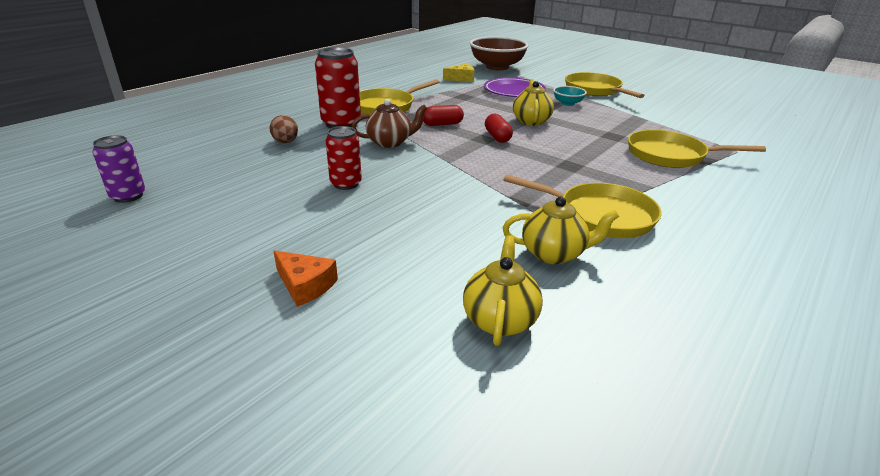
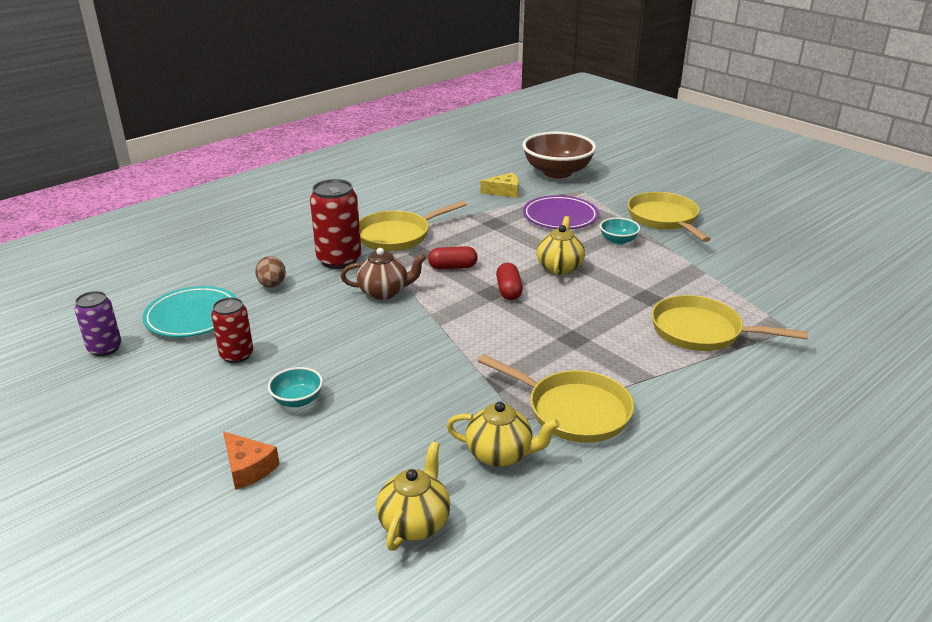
camera: 10 degrees right, 0 degrees up
red can [325,126,362,190] -> red can moved to [211,297,254,363]
none -> turquoise plate [142,286,237,337]
none -> turquoise bowl [268,367,323,407]

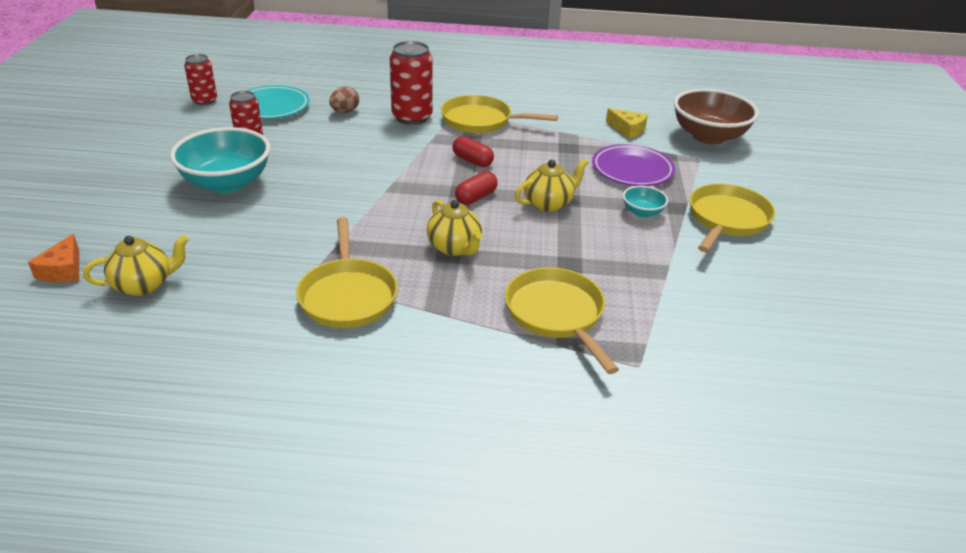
camera: 45 degrees right, 5 degrees up
purple can [75,291,122,356] -> red can [184,54,217,105]
orange cheese [223,431,279,490] -> orange cheese moved to [28,234,79,282]
turquoise bowl [268,367,323,407] -> turquoise bowl [170,127,271,193], size x2.13
brown teapot [341,248,426,300] -> none
yellow teapot [447,402,560,467] -> yellow teapot moved to [427,200,482,256]

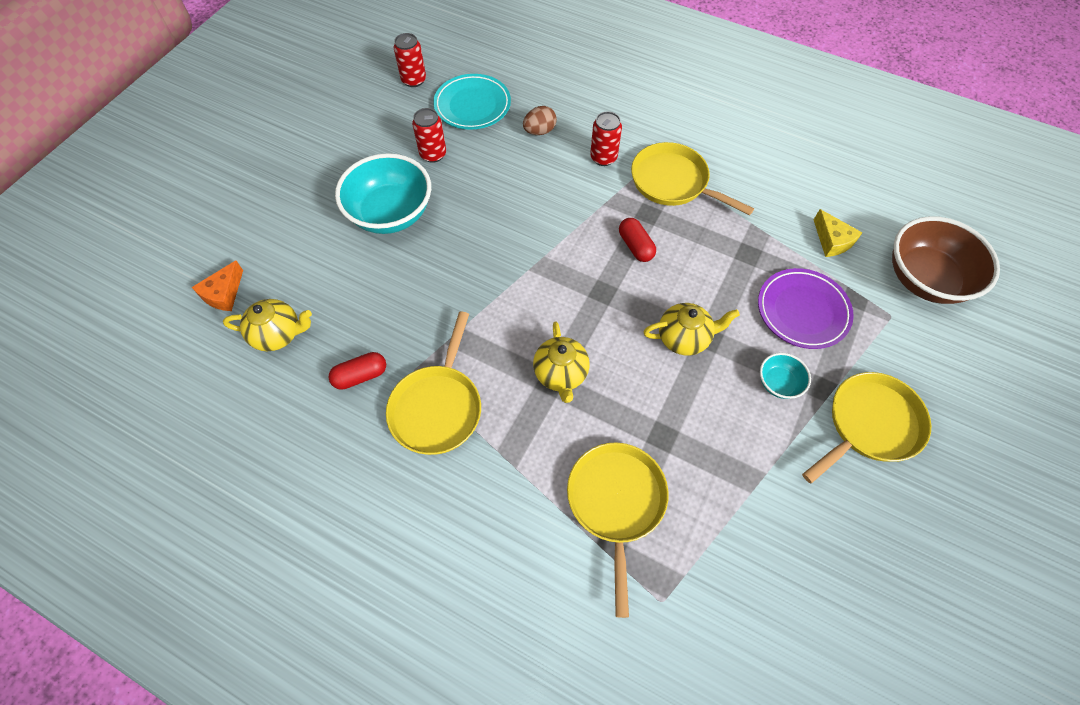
camera: 25 degrees right, 25 degrees up
red can [390,41,433,125] -> red can [590,111,622,166], size x0.63
red capsule [455,171,498,205] -> red capsule moved to [328,352,386,390]

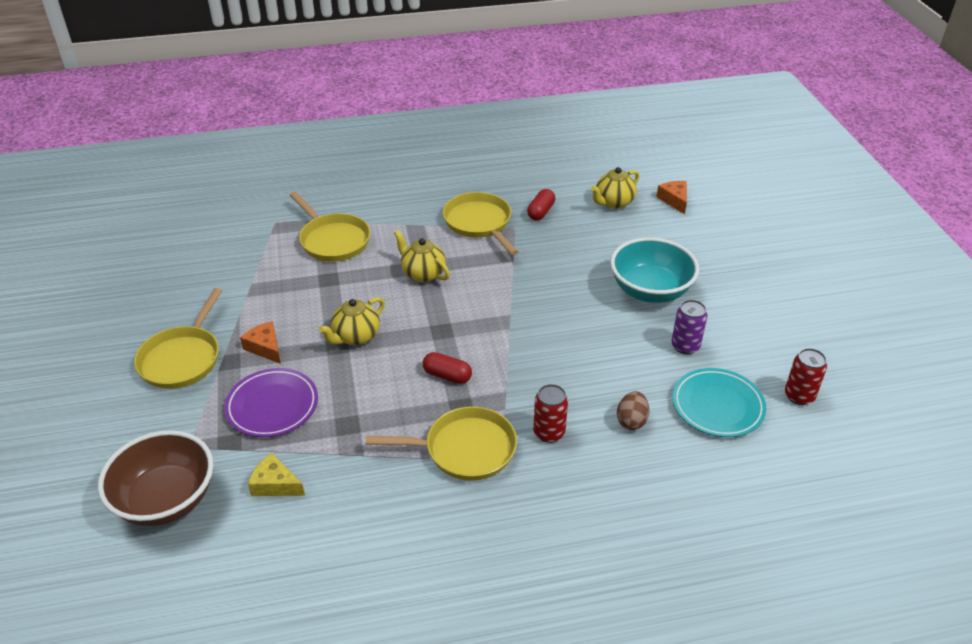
camera: 140 degrees right, 20 degrees down
red can [412,108,446,163] -> purple can [671,300,707,354]
turquoise bowl [760,353,811,399] -> orange cheese [240,321,281,364]

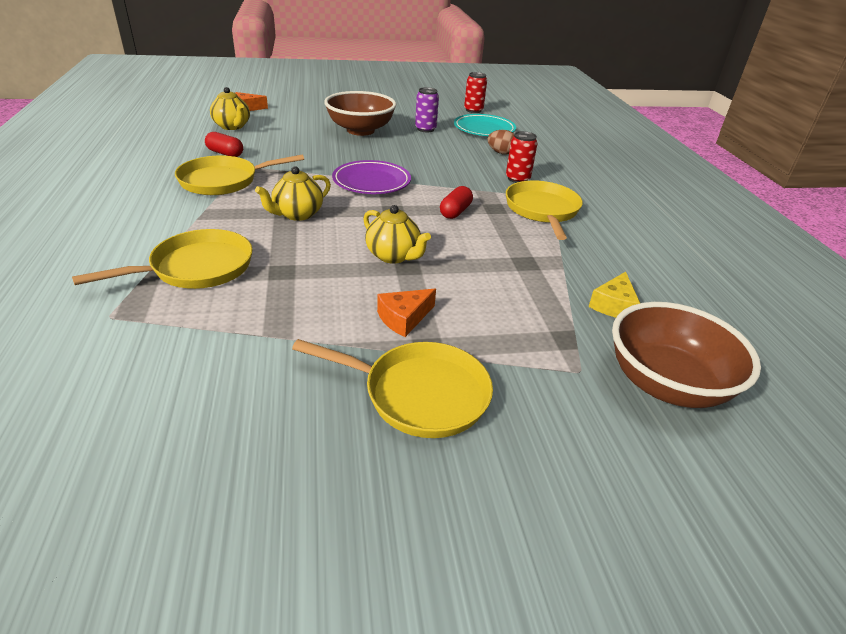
camera: 90 degrees left, 5 degrees down
purple plate [224,368,318,437] -> purple plate moved to [332,160,411,194]
turquoise bowl [610,237,699,303] -> brown bowl [324,91,396,136]

